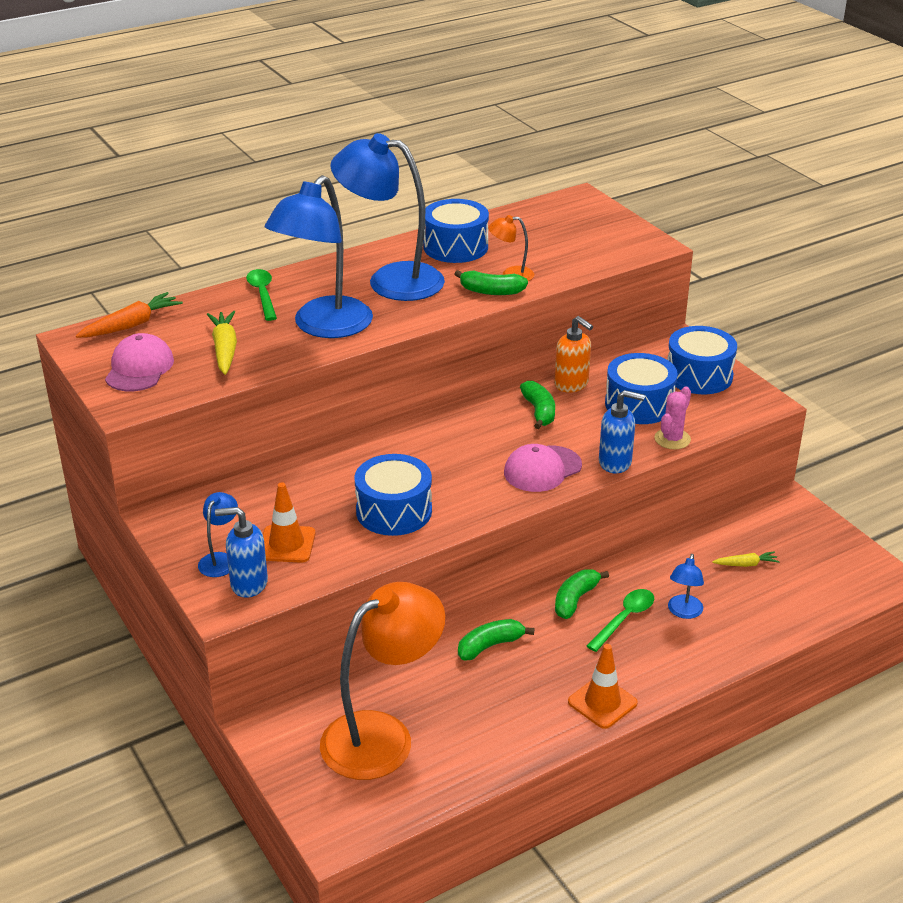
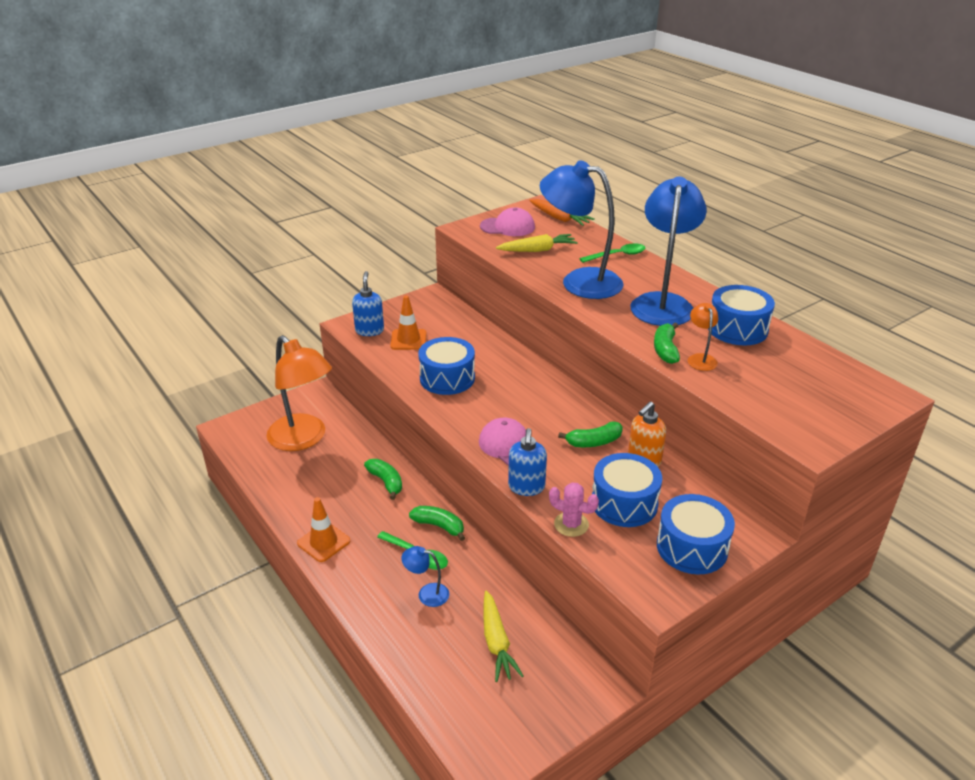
camera: 85 degrees right, 0 degrees up
blue lamp [198,492,238,577] -> none
yellow carrot [712,551,780,567] -> yellow carrot [483,590,523,682], size x1.72

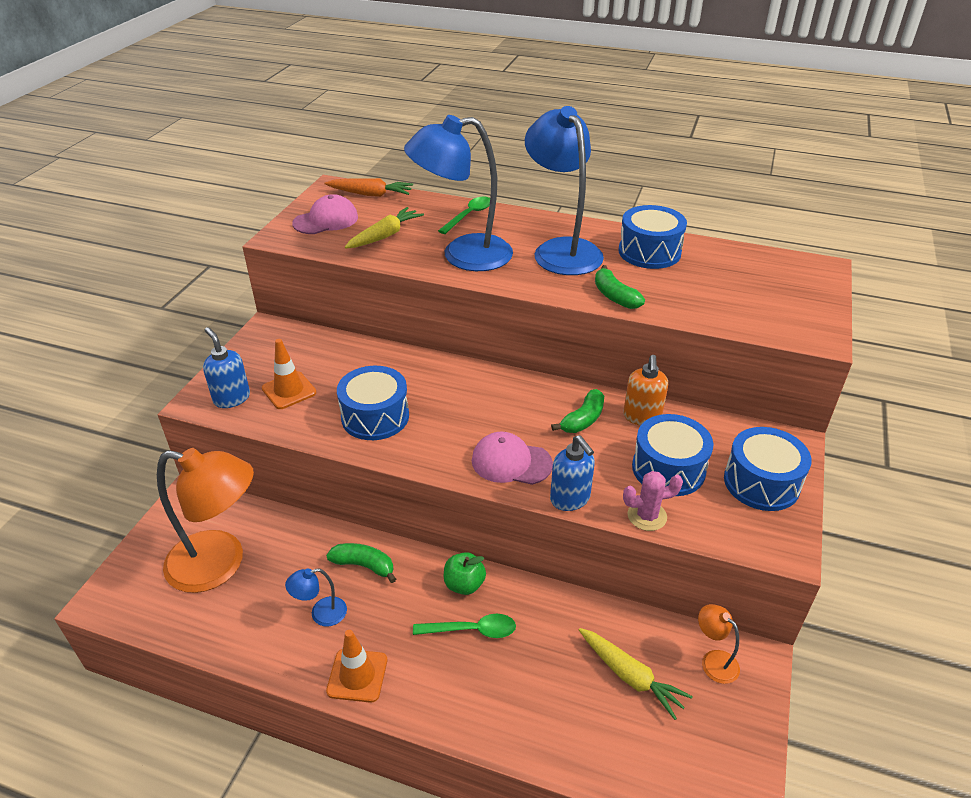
camera: 35 degrees left, 5 degrees up
blue lamp [402,546,449,607] -> blue lamp moved to [285,568,347,626]
green banana [409,506,465,541] -> green apple [444,552,486,595]
orange lamp [687,303,719,371] -> orange lamp moved to [698,604,740,684]

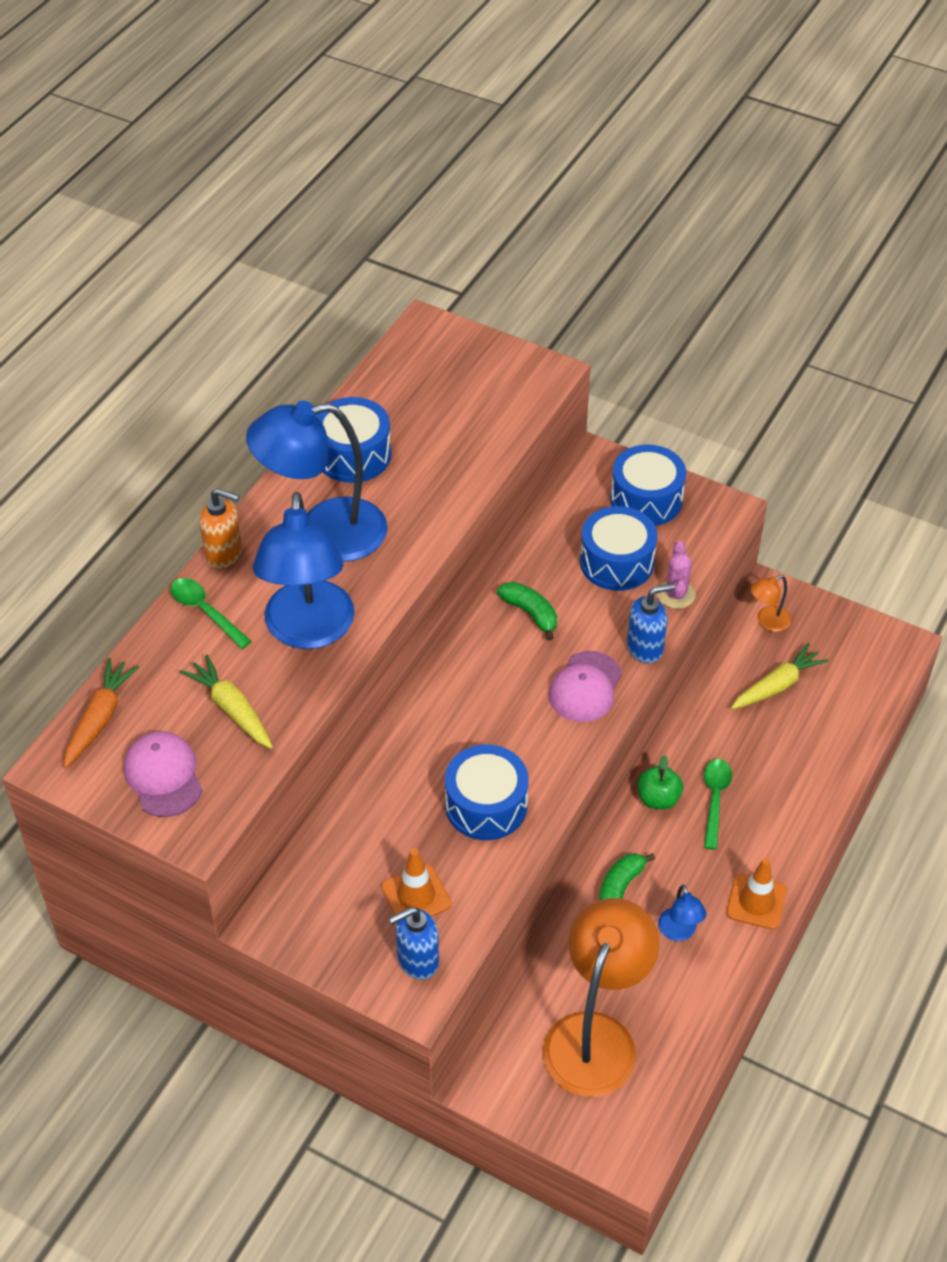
camera: 80 degrees left, 10 degrees up
green banana [595,265,645,309] -> none
orange soap dispenser [623,355,668,425] -> orange soap dispenser moved to [199,488,242,569]

